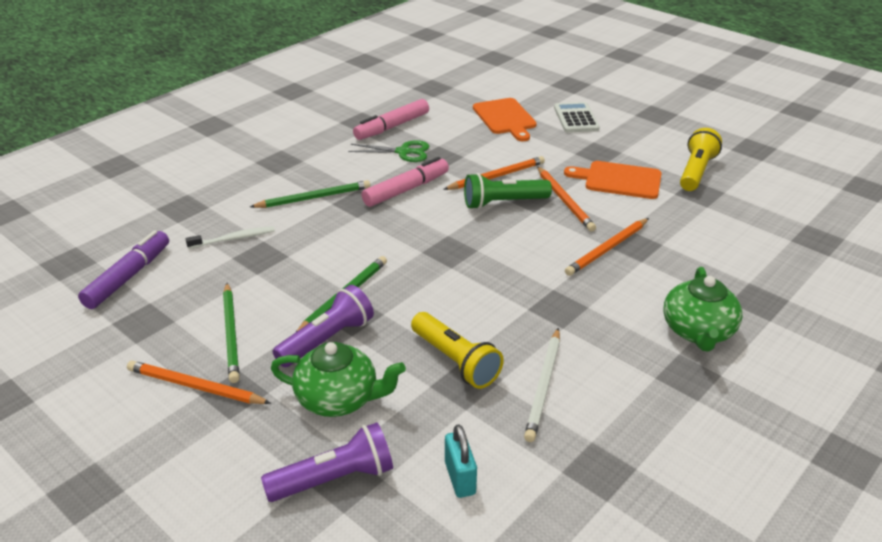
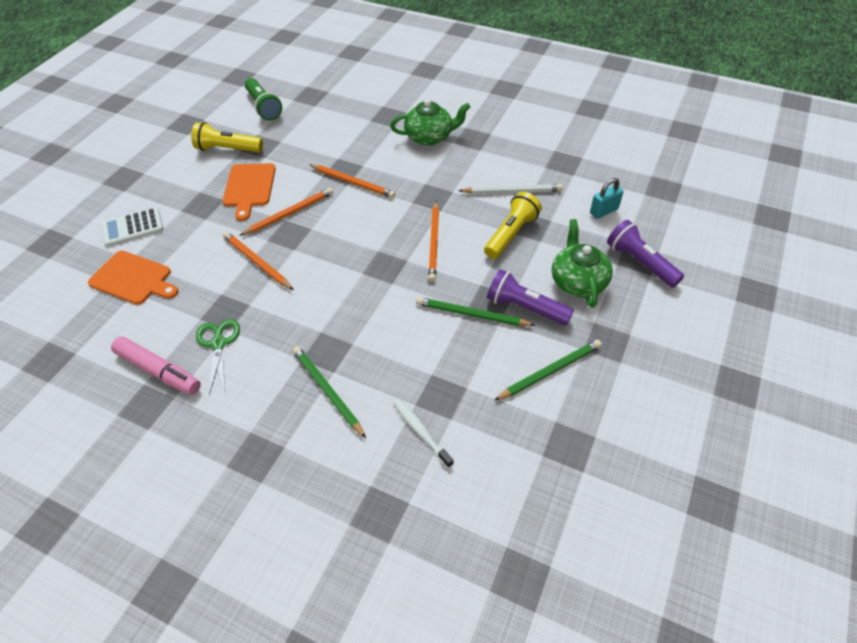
camera: 105 degrees left, 15 degrees up
purple marker [78,230,169,309] -> none
orange pencil [127,361,271,404] -> orange pencil moved to [428,201,439,282]
pink marker [362,157,449,207] -> none
green flashlight [464,173,552,209] -> green flashlight moved to [245,78,282,120]
orange cutting board [473,98,537,141] -> orange cutting board turned 60 degrees clockwise [88,251,179,305]

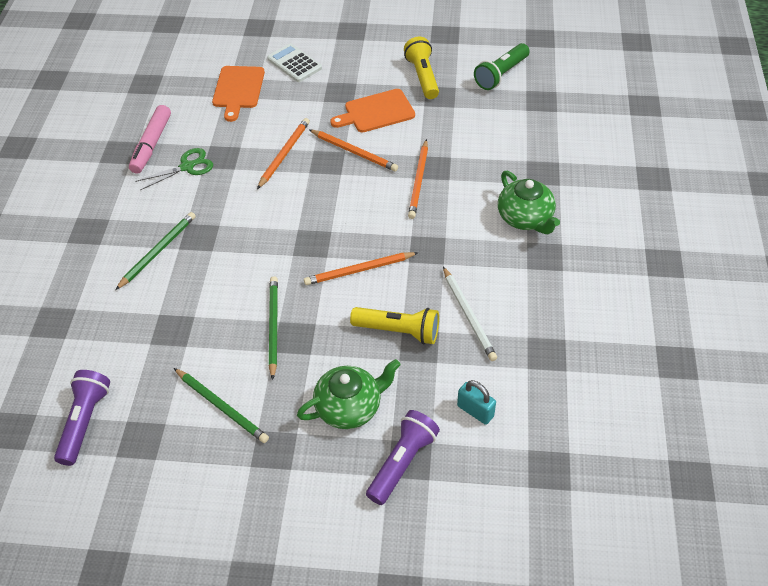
camera: 70 degrees right, 0 degrees up
white toothbrush [393,399,454,468] -> none
purple flashlight [487,269,574,326] -> purple flashlight moved to [54,370,110,466]

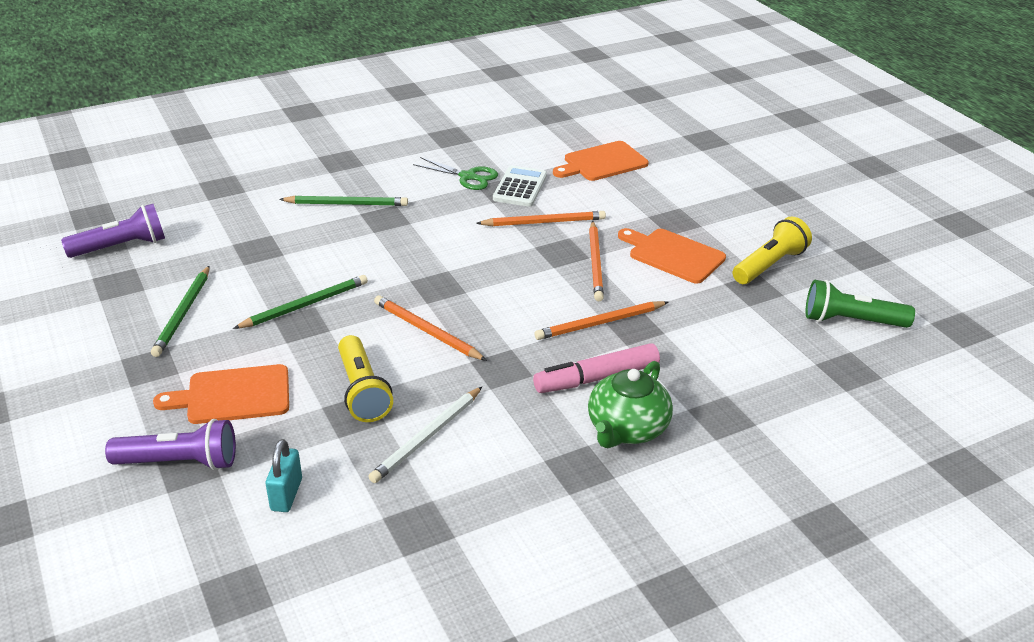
camera: 55 degrees right, 15 degrees down
pink marker [129,105,171,174] -> pink marker moved to [533,343,660,393]
white calculator [267,43,322,82] -> white calculator moved to [493,166,547,207]
green teapot [297,359,400,429] -> orange cutting board [153,364,289,424]

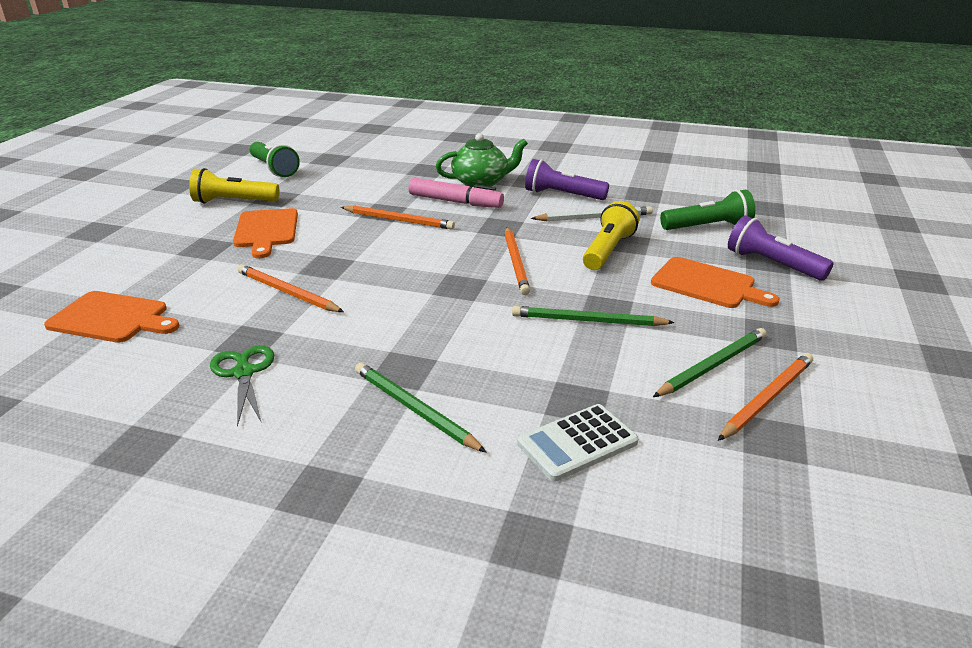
camera: 135 degrees left, 5 degrees down
purple flashlight [61,204,165,258] -> purple flashlight moved to [525,159,609,200]
turquoise padlock [266,439,302,512] -> green flashlight [660,190,755,230]
white calculator [493,166,547,207] -> white calculator moved to [517,404,639,481]
orange pencil [589,221,604,301] -> orange pencil moved to [718,353,813,441]

